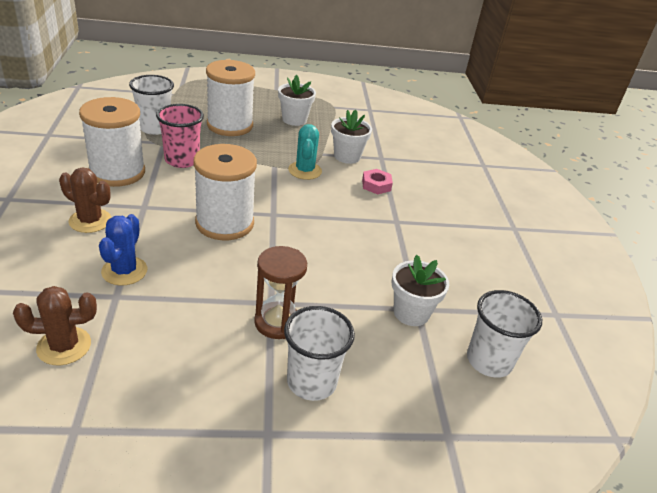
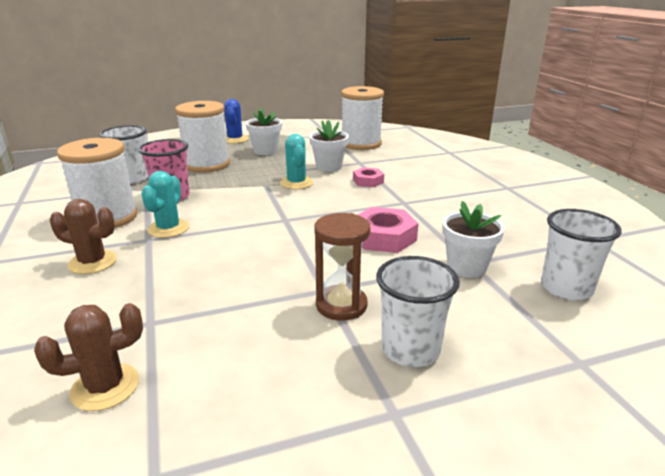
camera: 10 degrees left, 10 degrees down
blue cactus [99,214,147,286] -> blue cactus moved to [224,99,249,144]
white spool [193,144,257,240] -> white spool moved to [341,86,384,150]
none -> turquoise cactus [141,171,189,238]
none -> pink nut [358,207,419,253]

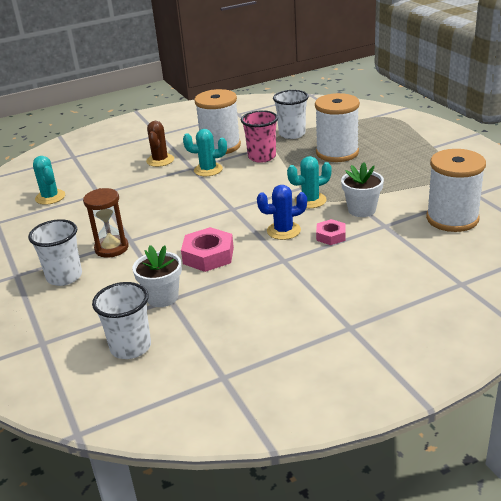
camera: 85 degrees right, 5 degrees up
brown cactus [34,303,143,411] -> turquoise cactus [33,156,65,205]
blue cactus [224,99,249,144] -> blue cactus moved to [257,185,307,240]
white flower pot [246,108,282,155] -> none

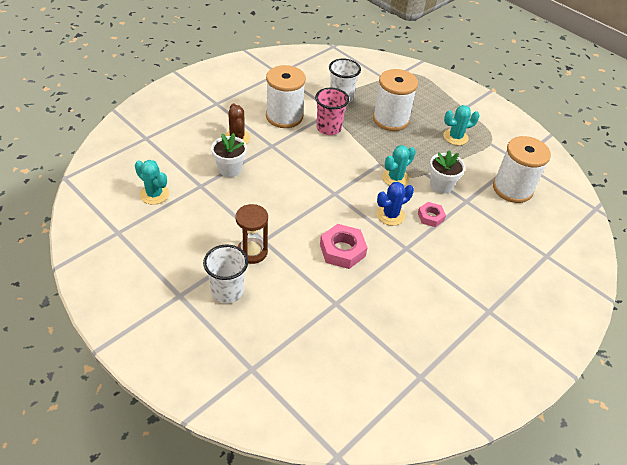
camera: 25 degrees left, 15 degrees up
white cup [92,282,151,359] -> none
white flower pot [132,245,182,307] -> white flower pot moved to [211,133,247,177]
turquoise cactus [183,129,227,176] -> turquoise cactus moved to [443,105,480,145]

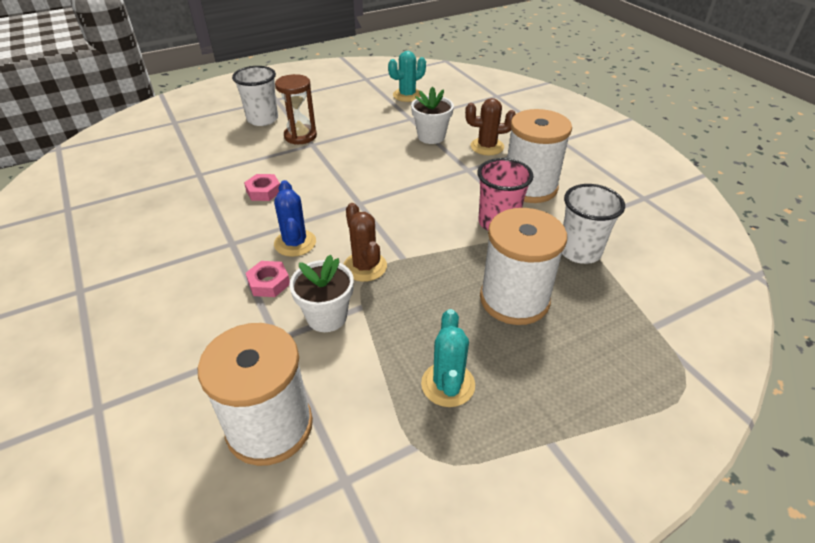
camera: 110 degrees right, 5 degrees down
pink nut [320,224,368,269] -> pink nut [244,174,280,201], size x0.61
turquoise cactus [382,145,416,186] -> brown cactus [344,203,387,282]

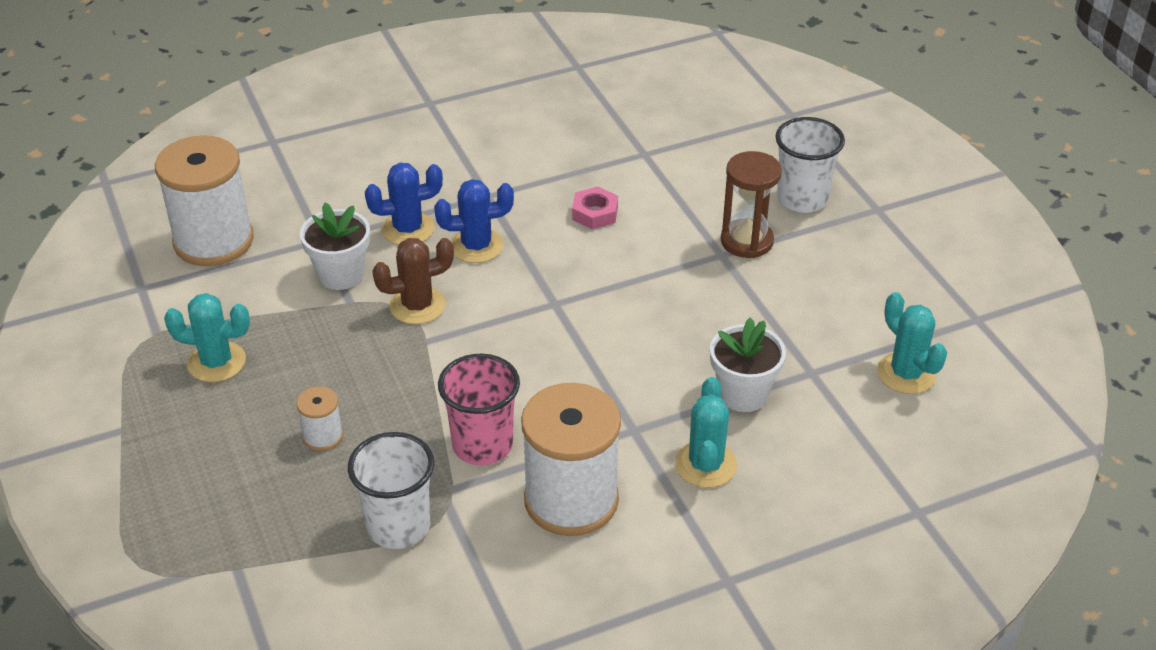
camera: 95 degrees right, 0 degrees up
pink nut [246,261,290,297] -> blue cactus [365,163,443,245]
brown cactus [465,98,516,155] -> turquoise cactus [675,377,737,488]
white spool [480,208,567,325] -> white spool [296,386,343,451], size x0.44

